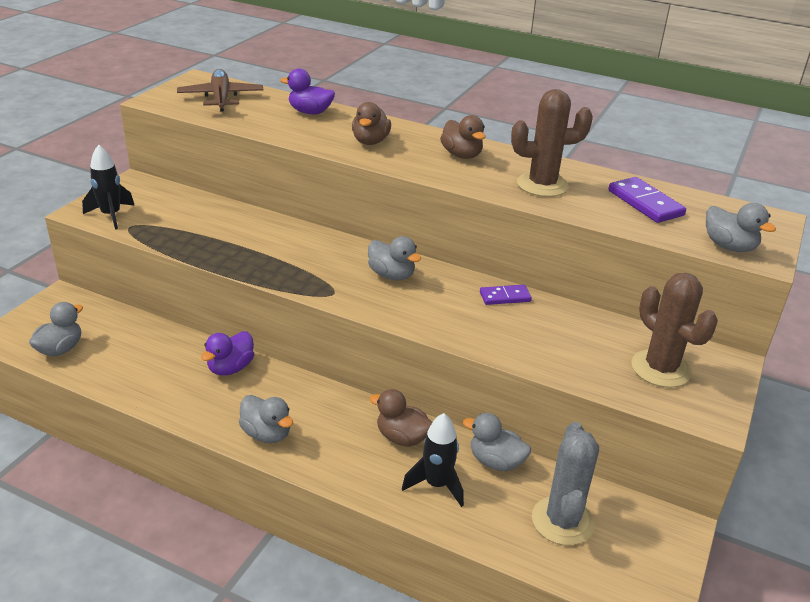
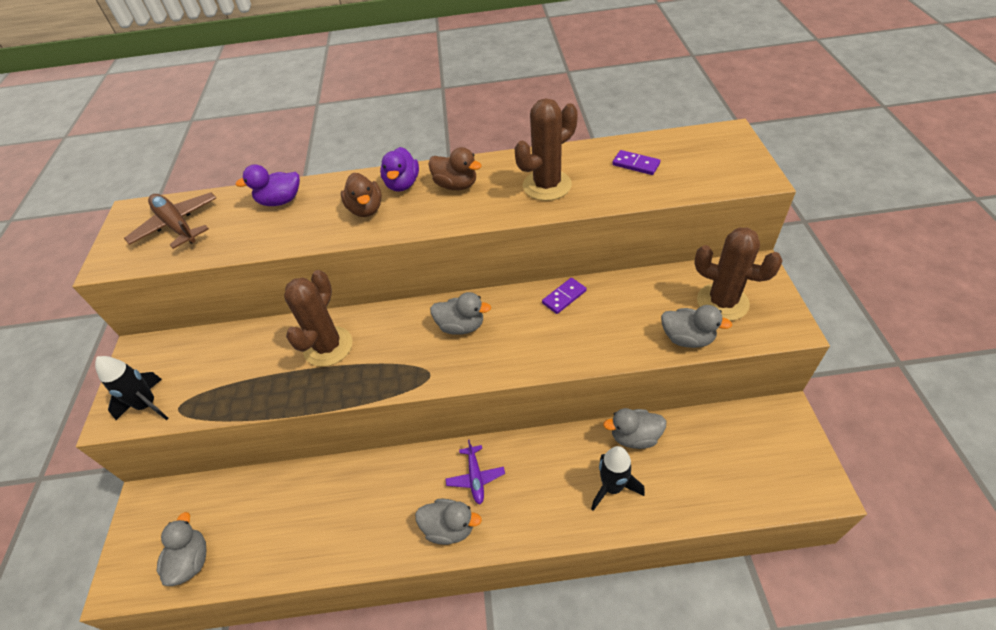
camera: 25 degrees left, 15 degrees up
purple duck [201,331,254,376] -> purple duck moved to [380,147,419,192]
brown duck [370,389,432,447] -> none
grey cactus [532,422,599,545] -> none
purple domino [608,177,686,223] -> purple domino [612,150,661,175], size x0.64
grey duck [706,203,776,252] -> grey duck moved to [661,305,732,348]
none -> brown cactus [284,270,352,367]
none -> purple plane [446,440,505,504]

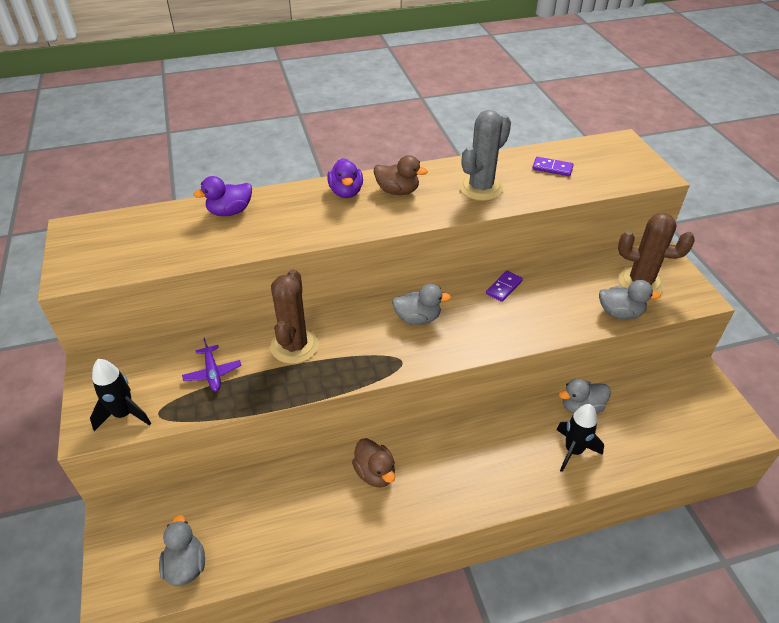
camera: 15 degrees left, 5 degrees down
brown plane [124,192,216,249] -> none
brown duck [341,173,382,217] -> brown duck moved to [352,438,395,487]
grey duck [415,499,482,545] -> none
purple plane [446,440,505,504] -> purple plane moved to [182,338,242,392]
brown cactus [515,98,578,201] -> grey cactus [459,110,511,201]

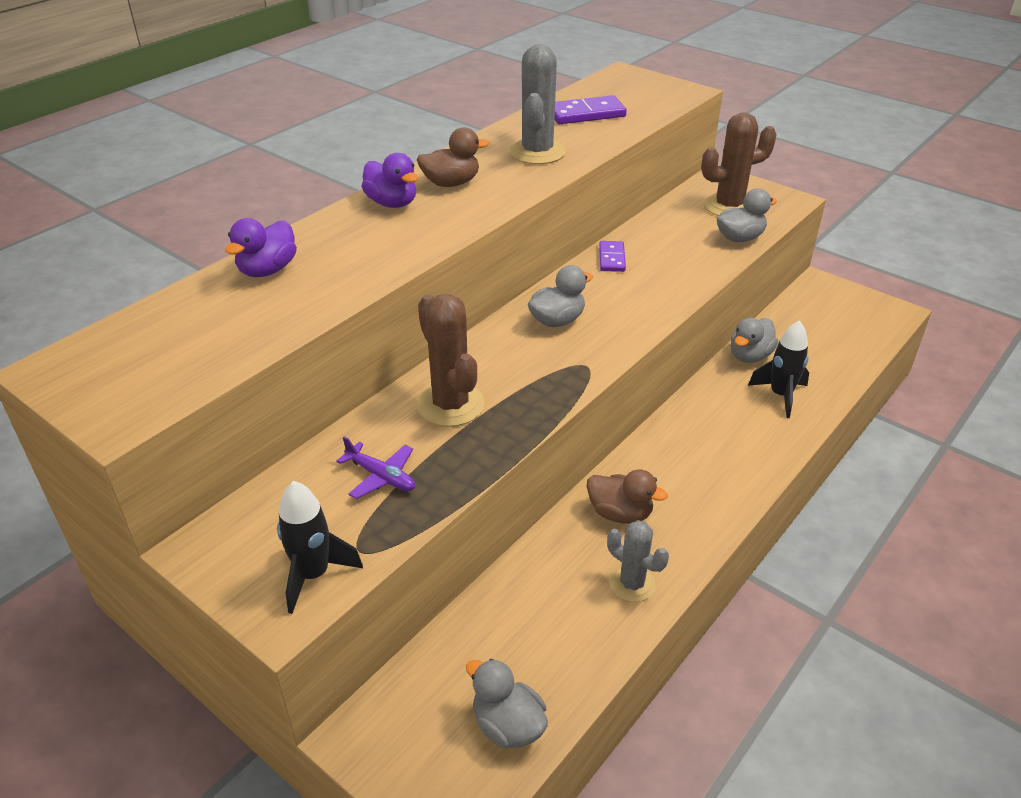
camera: 35 degrees left, 5 degrees down
purple domino [532,157,574,176] -> purple domino [554,95,627,124], size x1.56
none -> grey cactus [607,520,669,602]

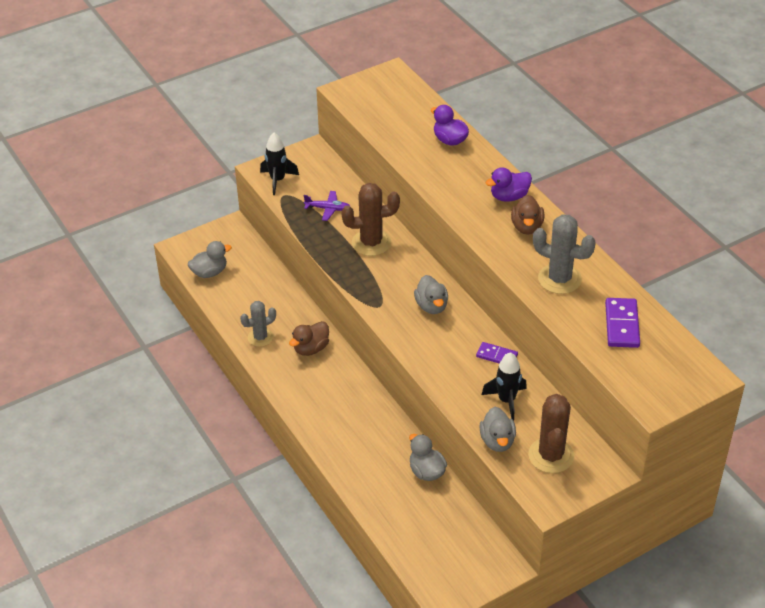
camera: 110 degrees right, 5 degrees up
purple plane [336,437,415,499] -> purple plane turned 135 degrees counterclockwise [304,191,350,221]
black rocket [748,320,809,418] -> black rocket moved to [482,352,527,421]

